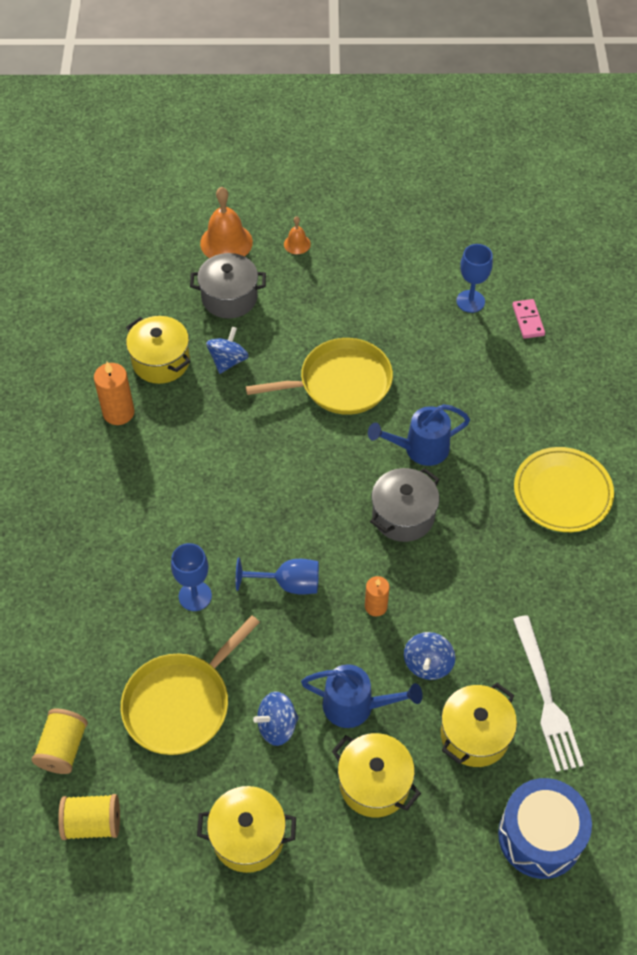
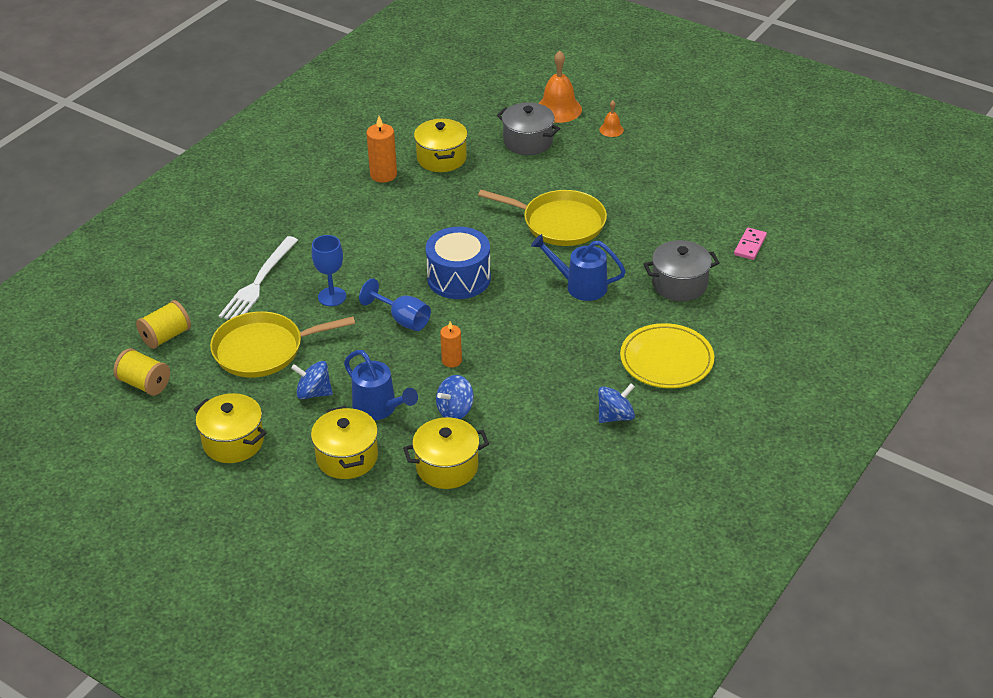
camera: 35 degrees right, 15 degrees down
blue spinning top [206,326,249,374] -> blue spinning top moved to [598,383,635,423]
grey pot [370,468,439,542] -> grey pot moved to [644,240,719,301]
blue goblet [456,244,493,313] -> none
blue drum [498,778,592,879] -> blue drum moved to [426,227,491,299]
white fork [513,615,584,772] -> white fork moved to [219,236,298,320]

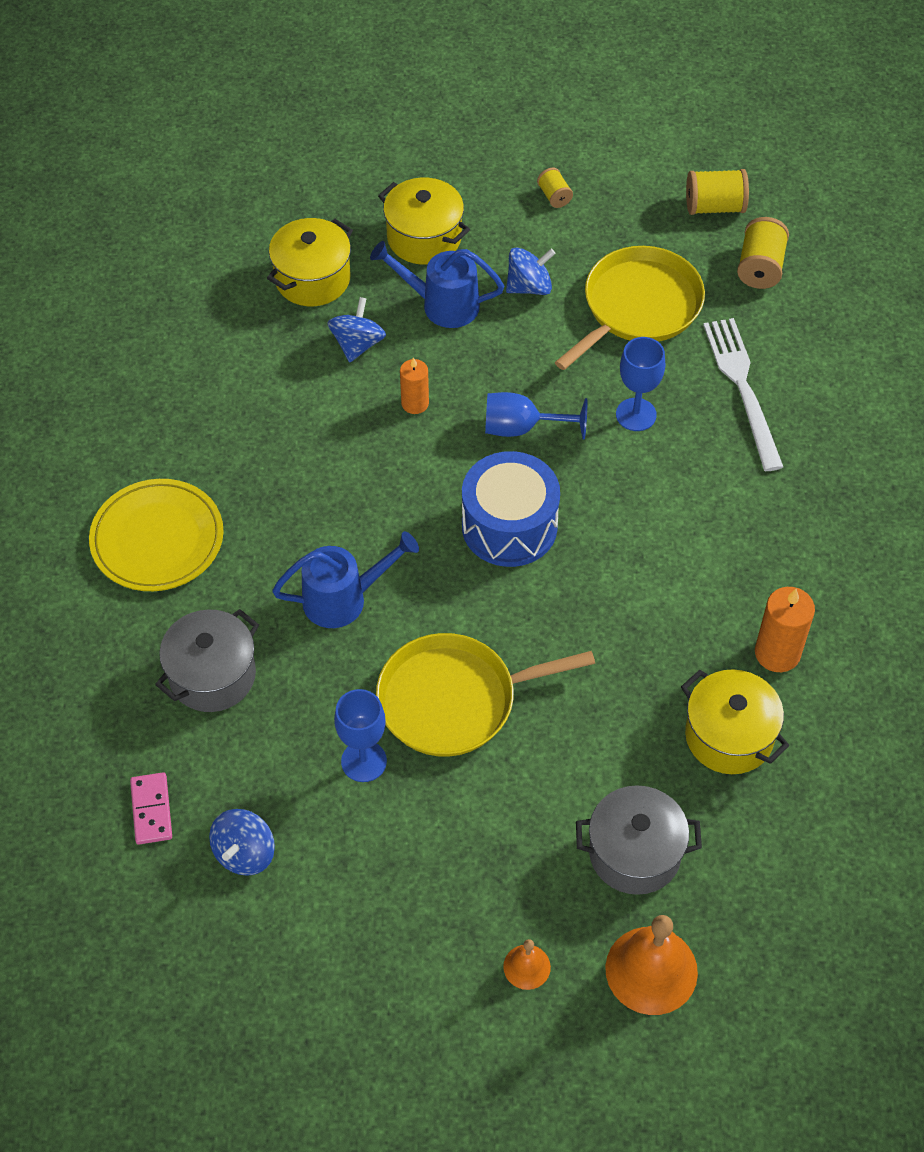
camera: 145 degrees right, 15 degrees up
yellow pot [193,393,266,463] -> yellow spool [537,167,573,208]
blue spinning top [598,383,635,423] -> blue spinning top moved to [209,809,275,876]
none -> blue goblet [334,689,387,782]

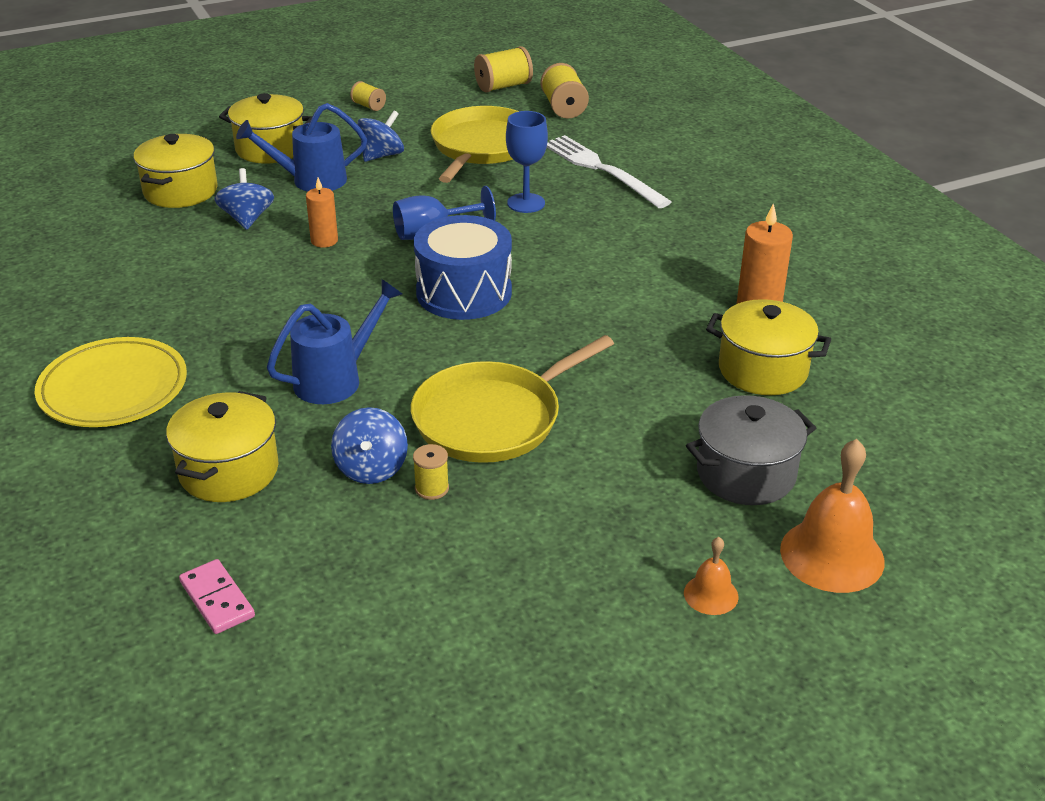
camera: 25 degrees left, 20 degrees down
grey pot [155,609,259,712] -> yellow pot [166,391,278,502]
blue spinning top [209,809,275,876] -> blue spinning top moved to [331,407,408,484]
blue goblet [334,689,387,782] -> yellow spool [413,444,449,500]

